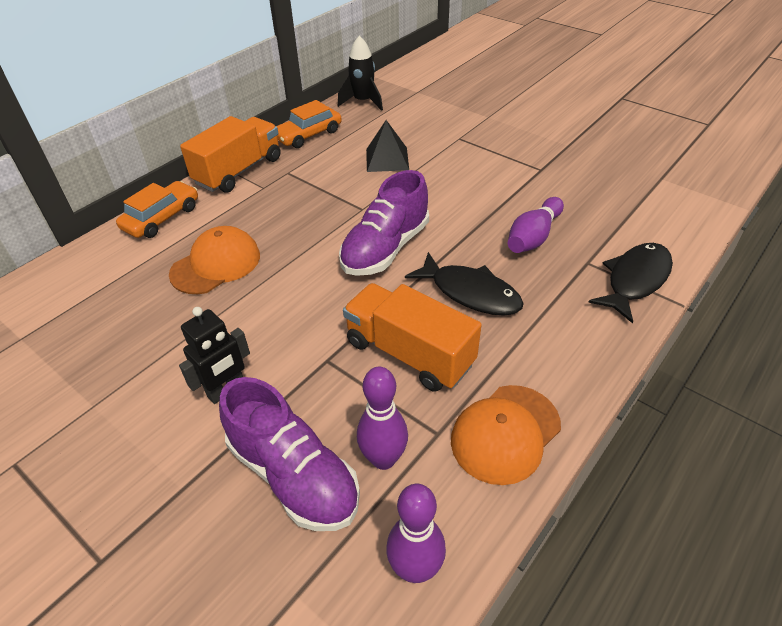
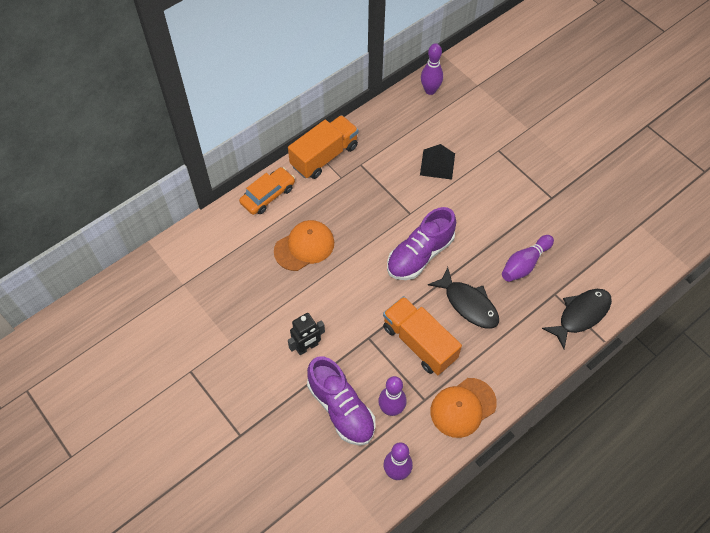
camera: 10 degrees right, 15 degrees up
orange car [277,100,342,148] -> none
black rocket [338,36,383,111] -> purple bowling pin [421,43,443,95]

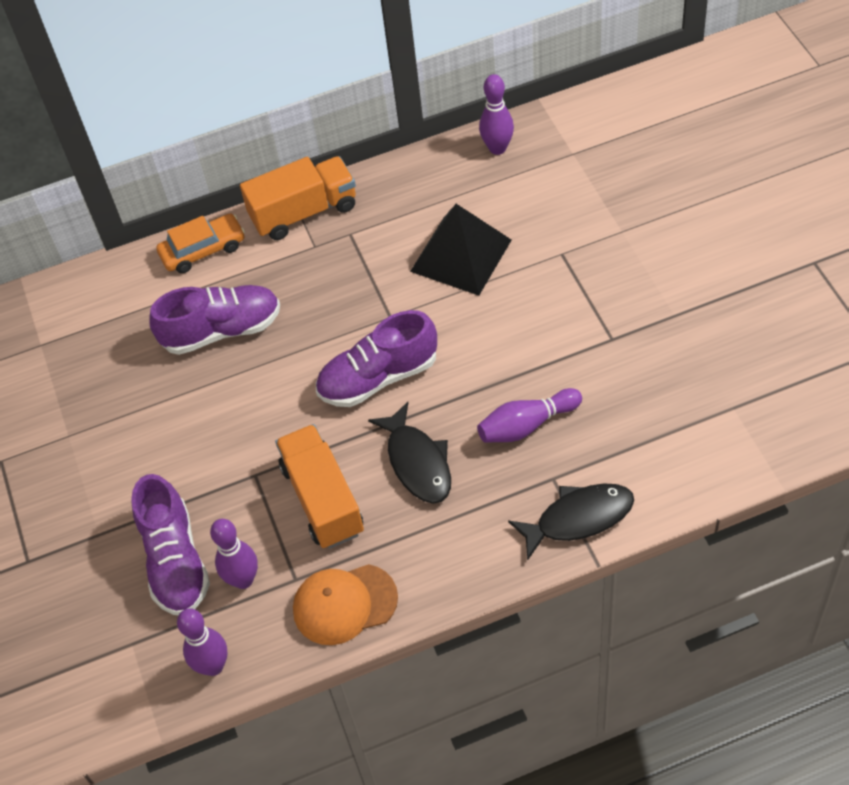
camera: 25 degrees right, 5 degrees down
orange cap [274,220,334,271] -> purple shoe [149,285,280,355]
black robot [288,313,325,355] -> none
black pyramid [420,144,455,180] -> black pyramid [410,204,512,296], size x1.54

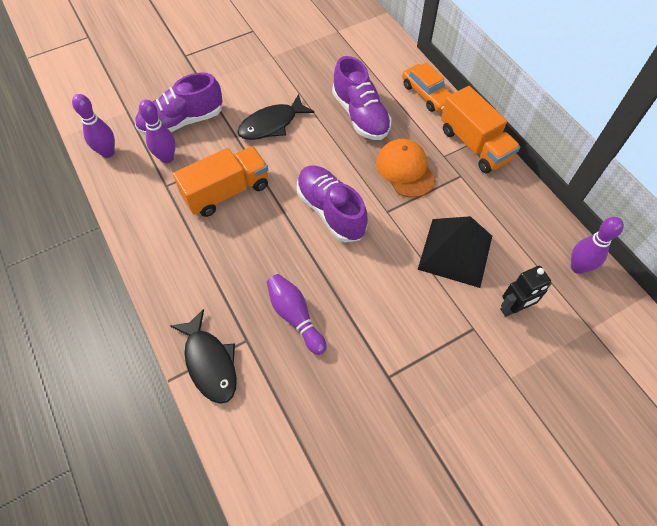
camera: 75 degrees right, 5 degrees up
orange cap [293,564,398,645] -> orange cap moved to [376,139,436,198]
black fish [368,402,451,504] -> black fish moved to [237,94,315,140]
none -> black robot [500,266,552,317]

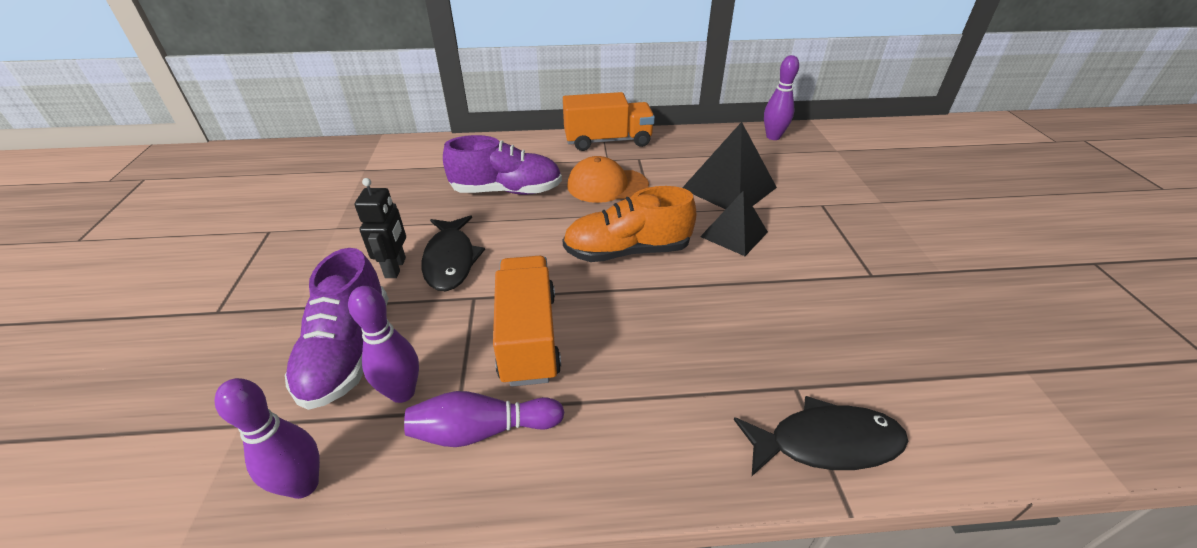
camera: 65 degrees left, 20 degrees down
purple bowling pin [267,274,326,355] -> purple bowling pin moved to [404,391,564,447]
purple shoe [297,165,368,242] -> orange shoe [563,186,697,262]
orange car [402,62,452,112] -> none
black robot [500,266,552,317] -> black robot moved to [355,178,406,278]
none -> black pyramid [700,190,768,256]

